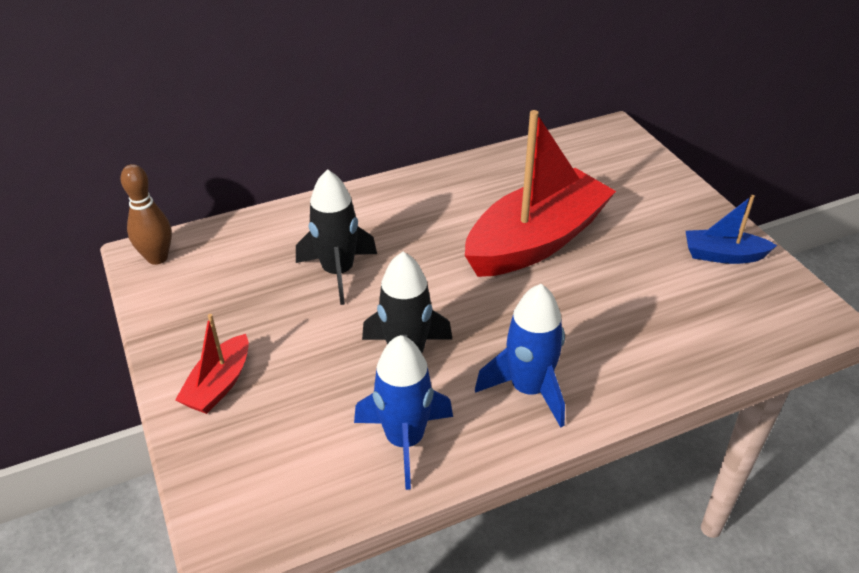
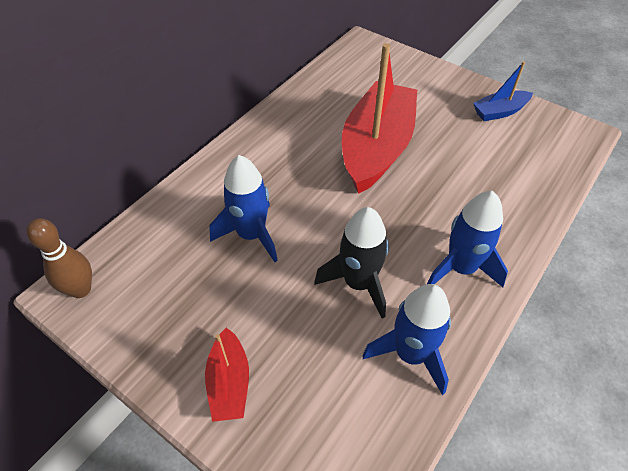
camera: 30 degrees left, 10 degrees up
black rocket [296,169,377,305] -> blue rocket [209,155,278,262]

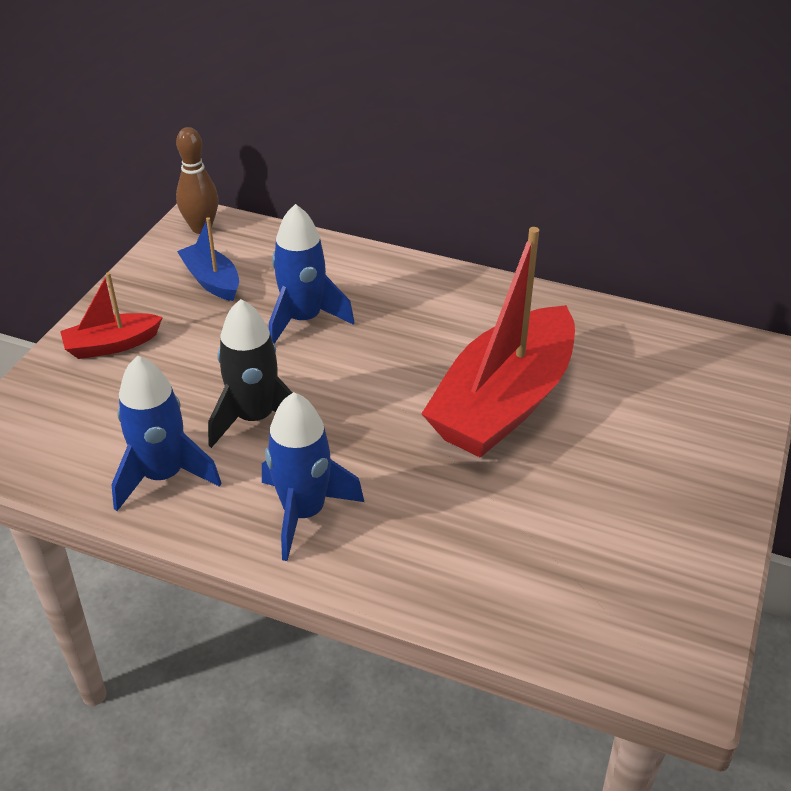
camera: 75 degrees right, 10 degrees down
red boat [342,43,417,194] -> red boat turned 120 degrees clockwise [421,227,575,458]
blue boat [473,61,533,121] -> blue boat moved to [177,217,239,301]

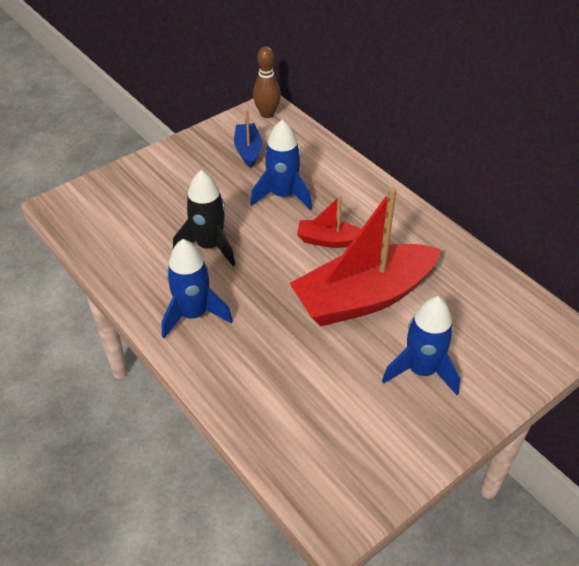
camera: 30 degrees right, 5 degrees up
red boat [60,272,163,359] -> red boat moved to [297,195,361,248]
blue rocket [112,355,221,511] -> blue rocket moved to [382,296,460,395]

